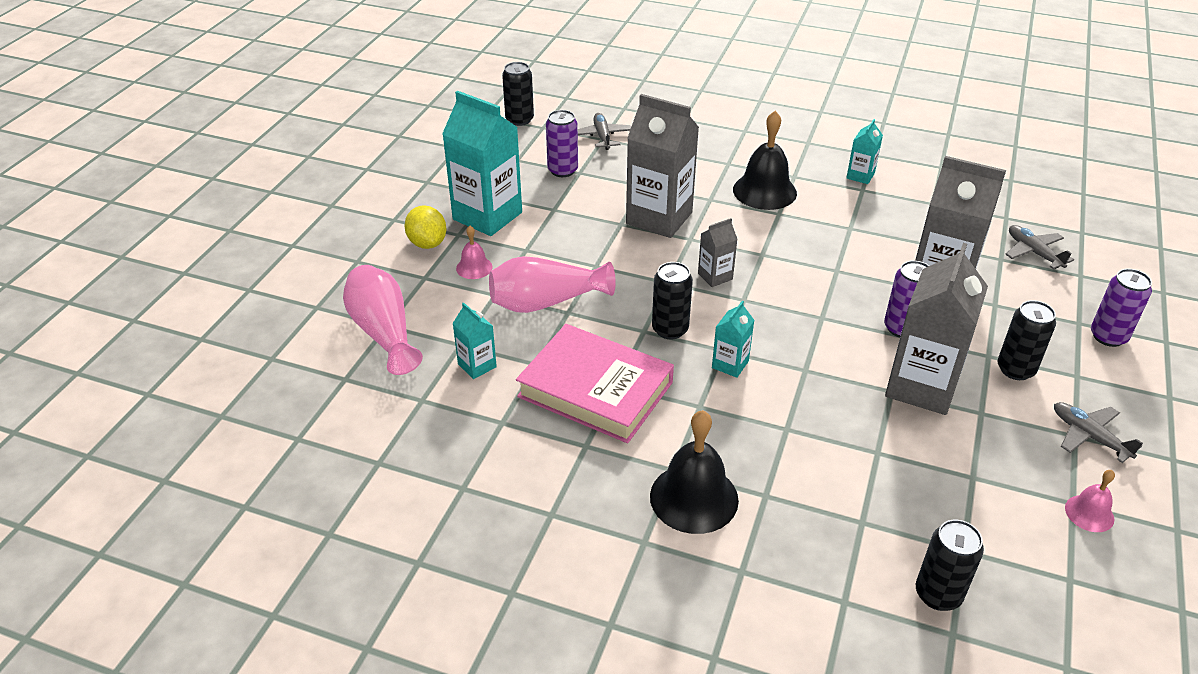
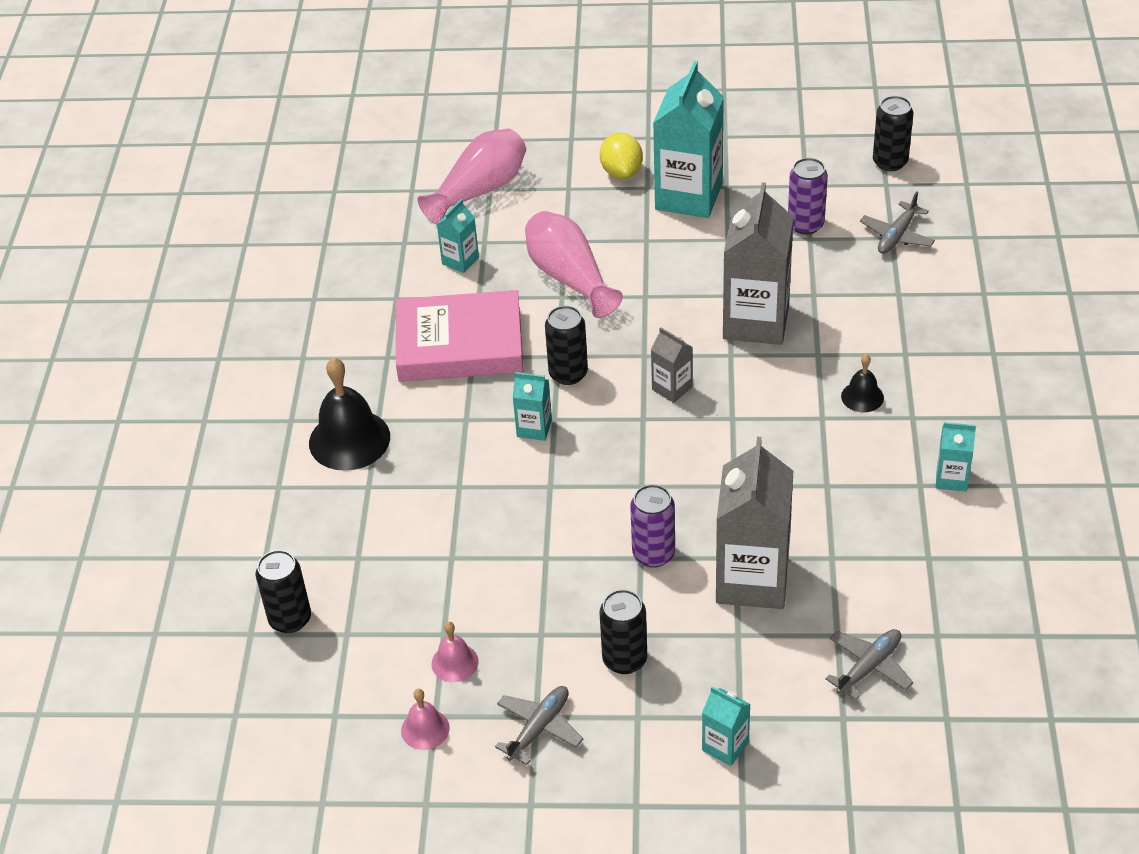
camera: 75 degrees right, 5 degrees up
yellow lemon [404,205,446,249] -> yellow lemon turned 60 degrees counterclockwise [600,132,643,179]
pink bell [456,226,493,279] -> pink bell moved to [431,622,479,682]
pink book [516,324,674,443] -> pink book turned 75 degrees clockwise [396,290,523,382]
grey plane [578,113,632,150] -> grey plane turned 150 degrees clockwise [860,191,935,254]
black bell [733,111,797,210] -> black bell [841,354,884,412], size x0.52
grey carton [885,243,988,415] -> none
purple can [1091,269,1152,347] -> turquoise carton [702,686,750,766]

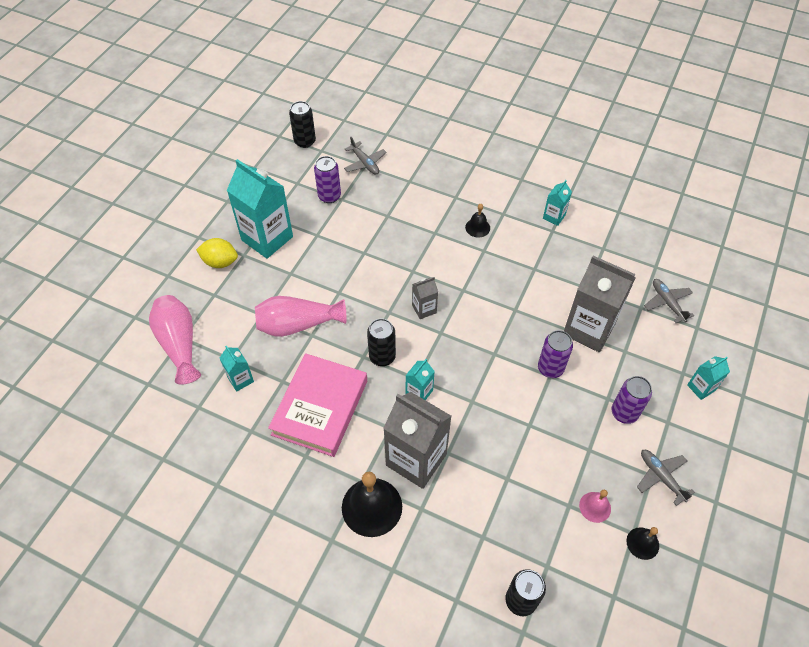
camera: 70 degrees left, 10 degrees up
pink bell [401,689,450,750] -> black bell [626,527,659,560]
black can [600,589,647,674] -> purple can [611,376,652,424]
grey carton [723,182,794,345] -> grey carton moved to [383,392,452,489]

